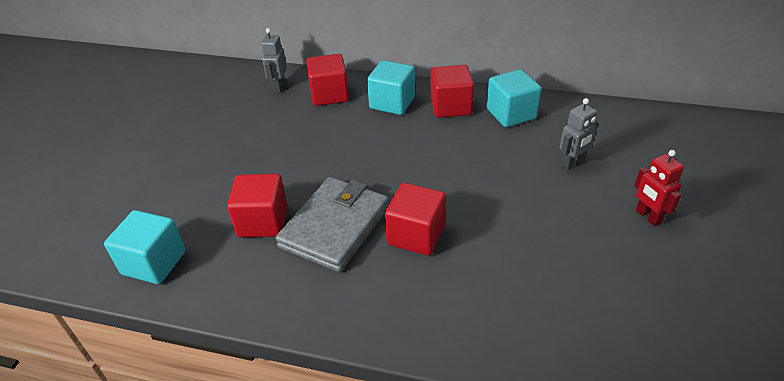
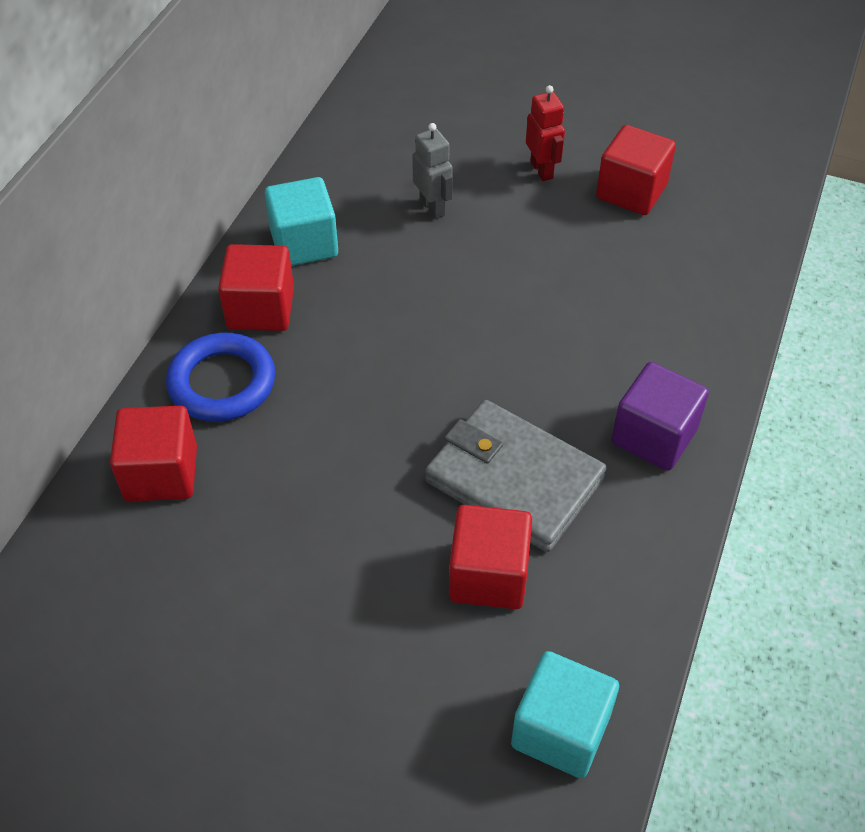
camera: 85 degrees left, 10 degrees up
grey robot [261,28,287,92] -> none
turquoise cube [367,60,415,115] -> blue ring [166,333,275,422]
red cube [385,183,446,256] -> red cube moved to [596,125,676,215]
red robot [634,150,684,226] -> red robot turned 90 degrees counterclockwise [526,85,565,181]
none -> purple cube [611,362,709,471]

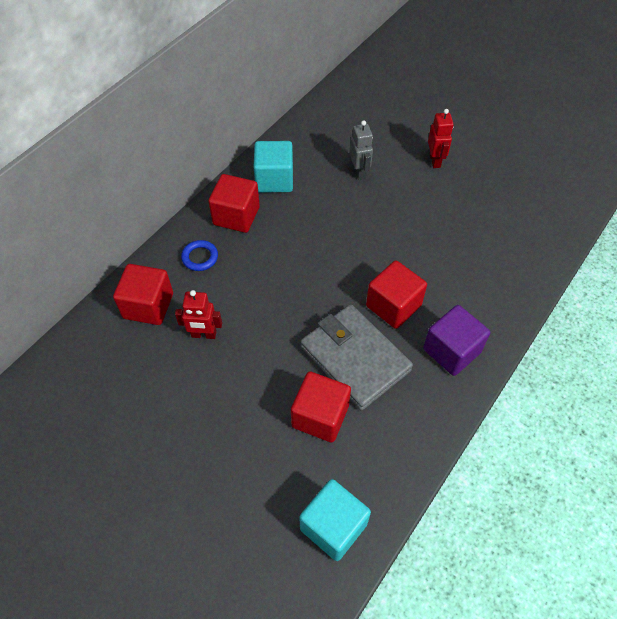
camera: 15 degrees right, 5 degrees up
blue ring [166,333,275,422] -> blue ring [181,240,218,271], size x0.56
red cube [596,125,676,215] -> red cube moved to [366,260,427,329]
none -> red robot [175,290,222,339]

